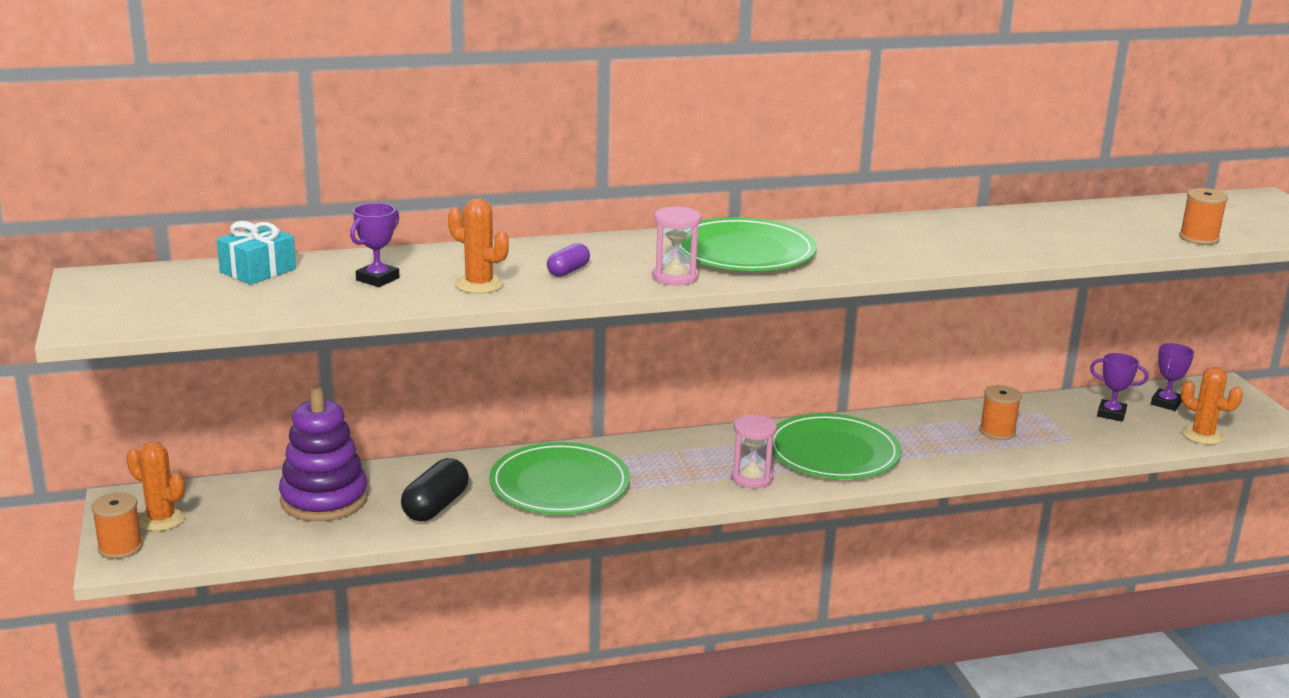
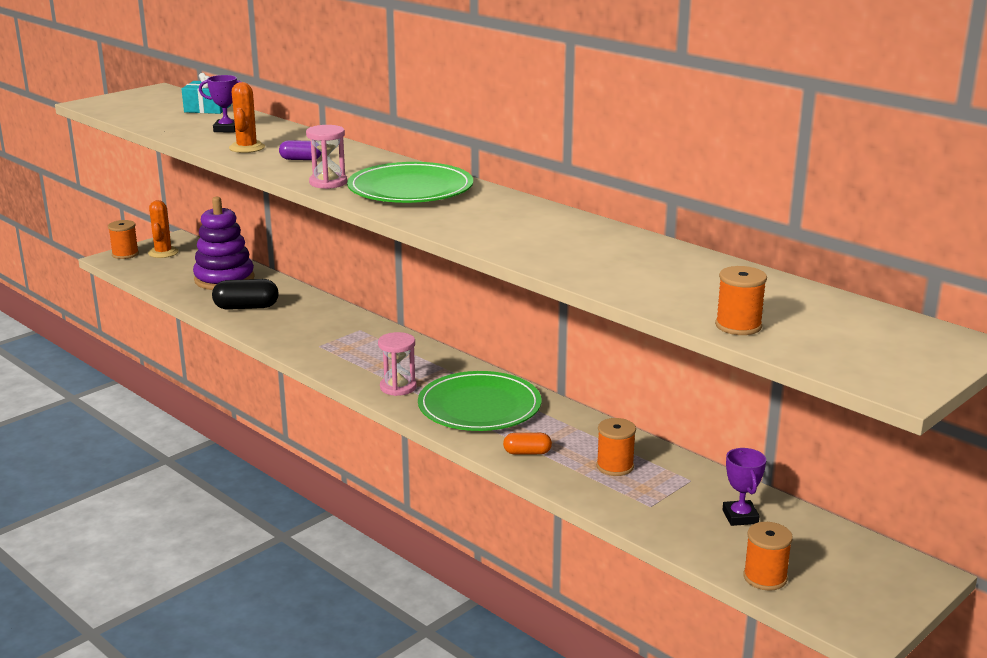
camera: 60 degrees right, 0 degrees up
green plate [489,442,630,514] -> none
purple trophy [1151,343,1194,411] -> none
orange cactus [1181,367,1243,445] -> orange spool [743,522,793,591]
none -> orange capsule [503,433,552,455]

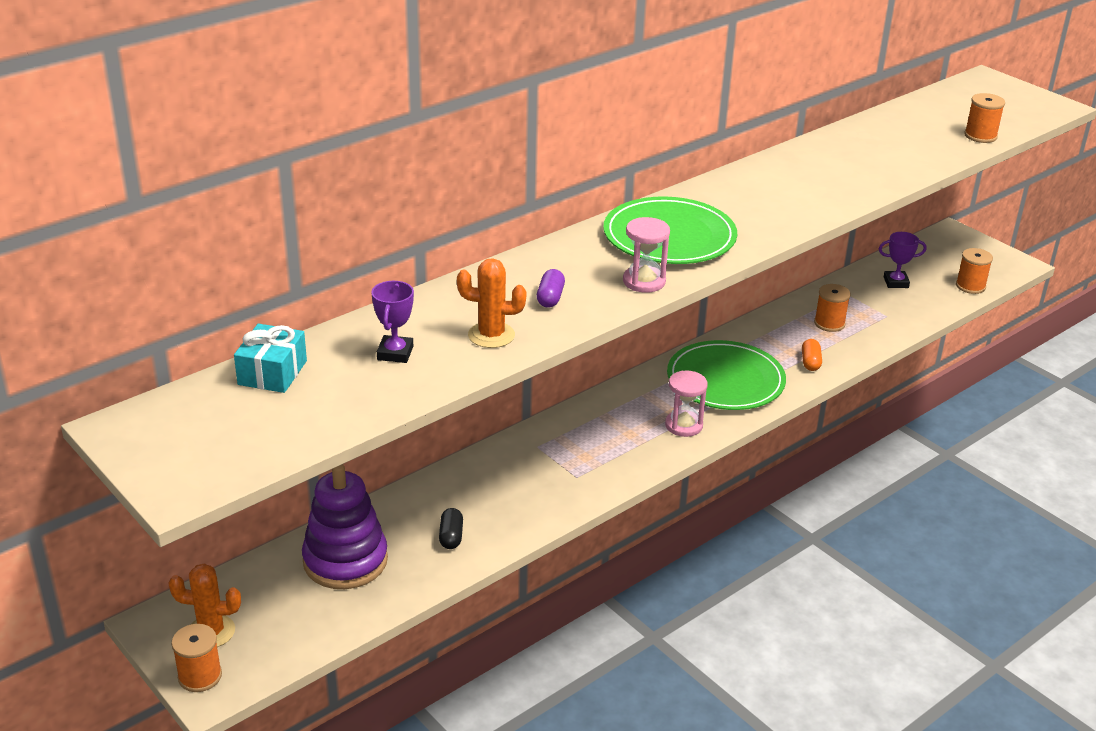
camera: 85 degrees left, 10 degrees up
black capsule [212,279,279,310] -> black capsule [439,508,463,549], size x0.59

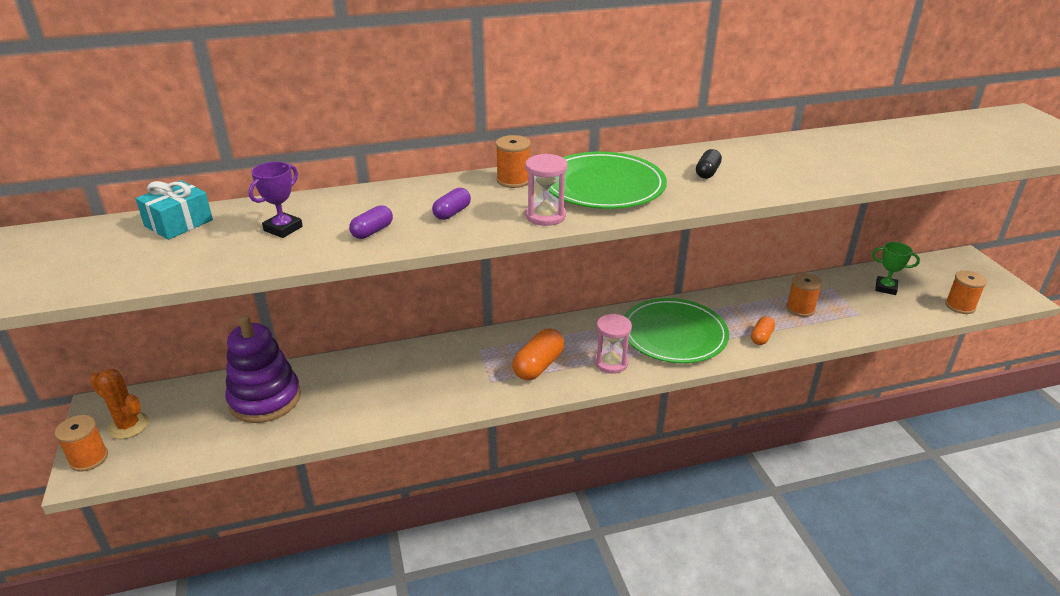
camera: 25 degrees right, 0 degrees up
black capsule [439,508,463,549] -> black capsule moved to [696,149,722,179]
orange cactus [457,258,526,348] -> purple capsule [349,205,393,239]
purple trophy [879,232,927,288] -> green trophy [872,242,920,295]
orange spool [964,93,1005,143] -> orange spool moved to [496,135,531,188]
none -> orange capsule [512,328,564,380]

